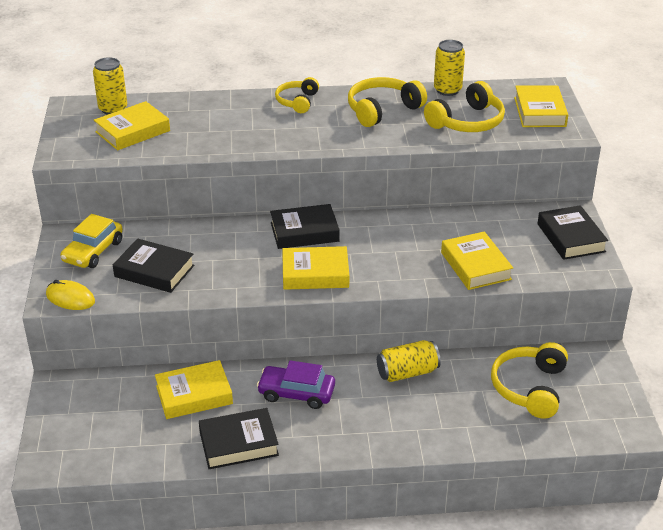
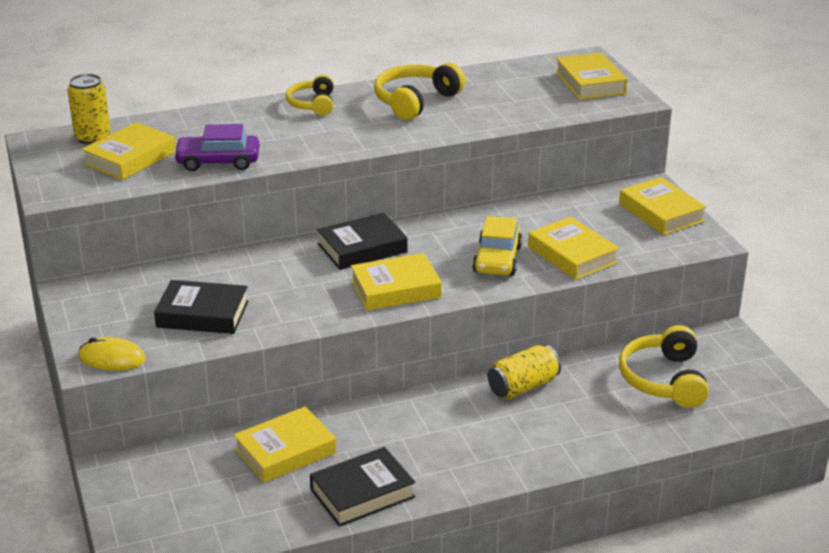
camera: 15 degrees left, 5 degrees down
yellow car [60,214,123,268] -> yellow car moved to [472,216,522,276]
purple car [257,360,335,409] -> purple car moved to [173,124,259,171]
yellow headphones [424,81,505,132] -> none
yellow can [434,40,465,96] -> none
black book [537,205,608,260] -> yellow book [619,177,707,235]

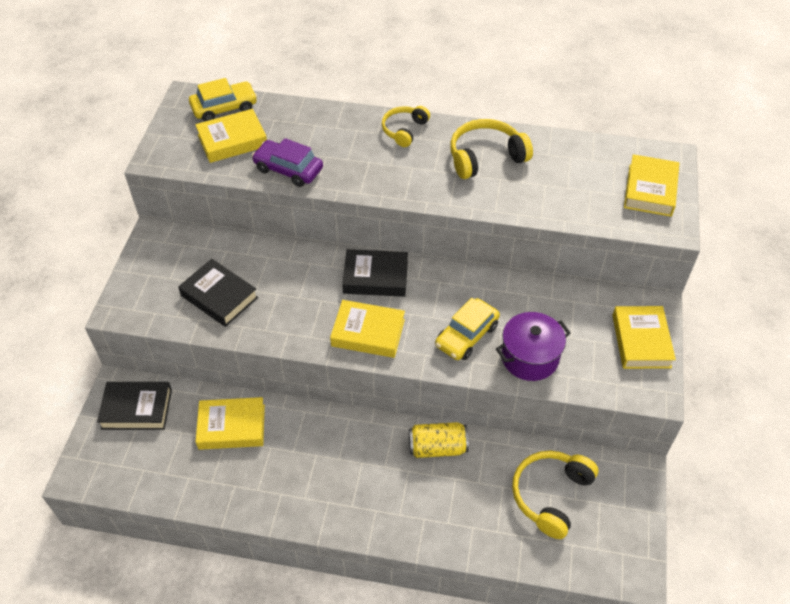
camera: 30 degrees right, 20 degrees up
yellow can [67,74,111,145] -> yellow car [189,78,257,122]
yellow mouse [79,337,146,371] -> none
black book [310,447,415,527] -> black book moved to [97,382,172,430]
yellow book [528,217,619,280] -> purple pot [496,312,571,381]

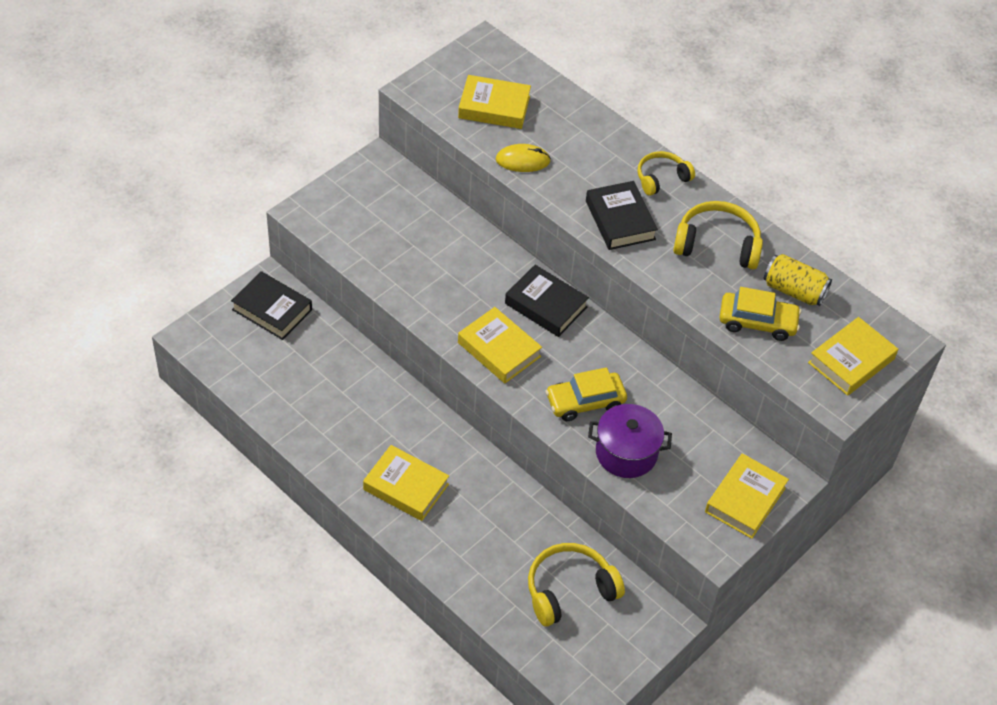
camera: 30 degrees right, 0 degrees up
black book [178,259,258,327] -> black book moved to [586,181,658,250]
yellow car [189,78,257,122] -> yellow car moved to [719,287,801,341]
yellow book [196,397,265,450] -> yellow book moved to [363,445,449,521]
purple car [252,138,323,187] -> yellow mouse [496,144,551,172]
yellow can [409,422,469,458] -> yellow can moved to [763,254,832,306]

